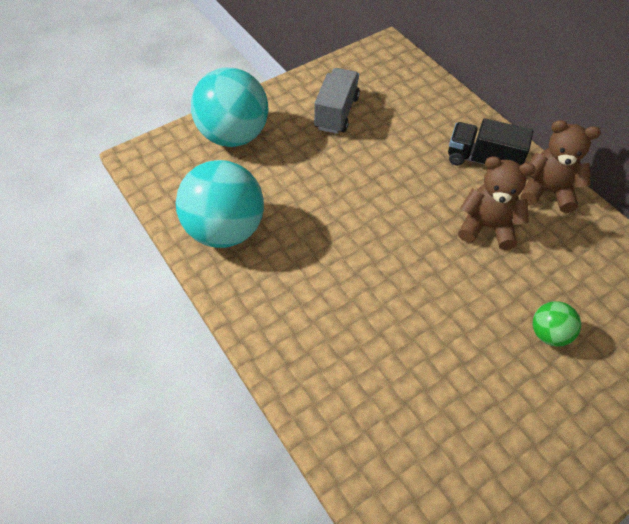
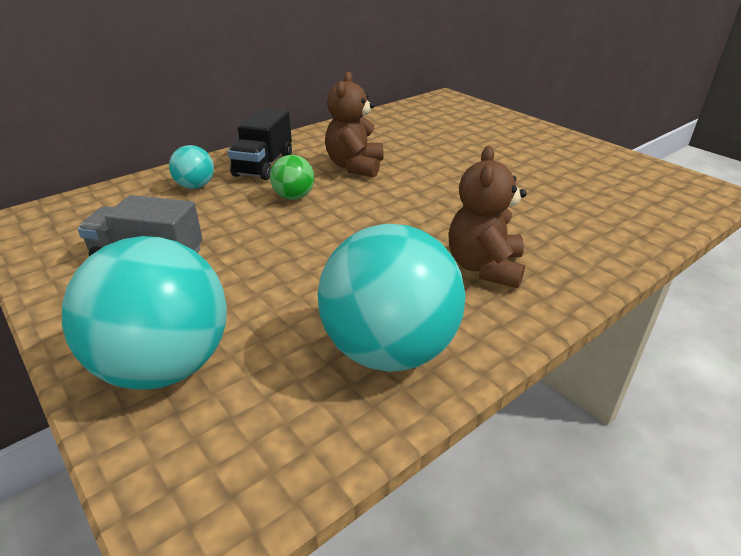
camera: 95 degrees left, 20 degrees down
brown teddy bear [521,120,601,213] -> brown teddy bear moved to [448,146,527,289]
green ball [533,301,581,347] -> green ball moved to [270,155,315,200]
none -> turquoise ball [169,145,214,189]

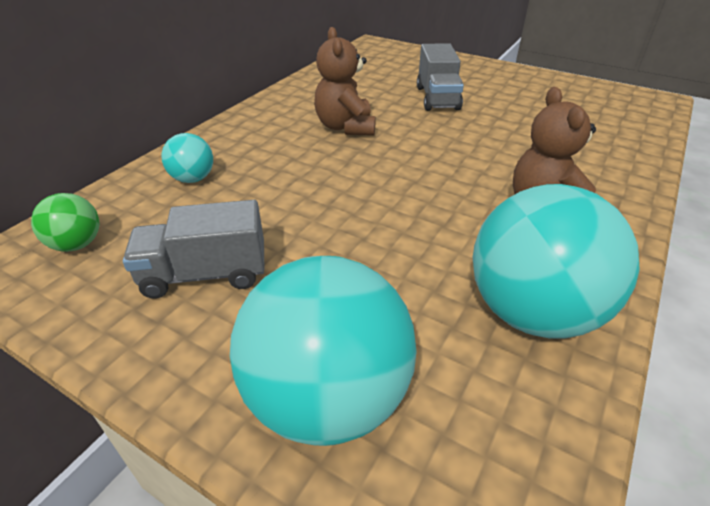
camera: 20 degrees left, 5 degrees up
black truck [228,108,292,180] -> none
green ball [270,155,315,200] -> green ball moved to [31,193,99,252]
none -> grey truck [417,43,464,111]

